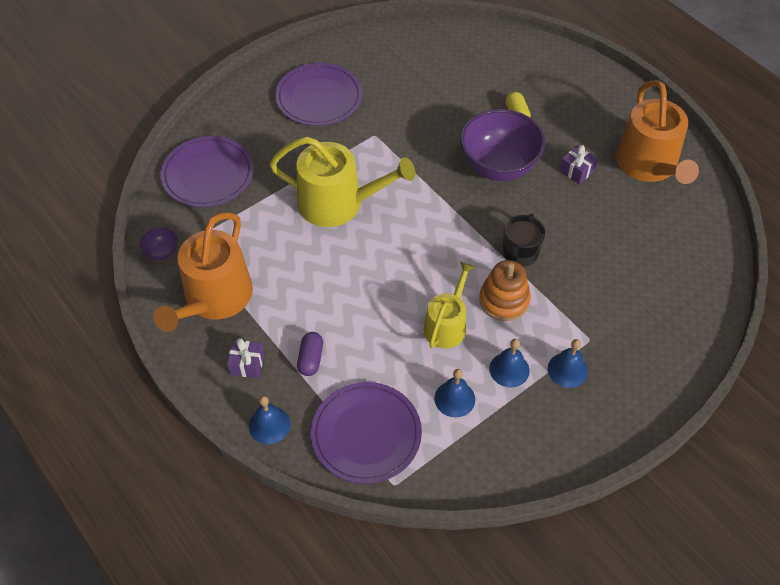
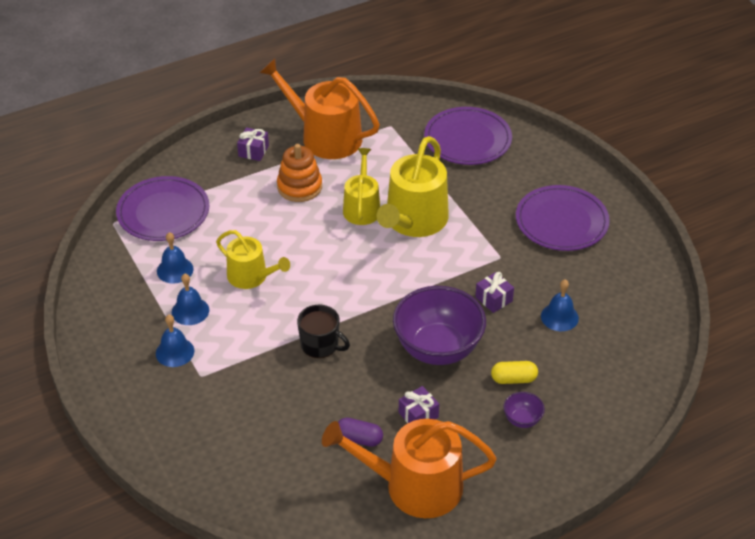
camera: 100 degrees right, 10 degrees down
purple bowl [139,227,178,261] -> purple bowl moved to [503,392,545,428]
blue bell [249,396,291,444] -> blue bell moved to [541,280,579,331]
purple capsule [297,332,323,376] -> purple capsule moved to [338,418,383,447]
orange stacking toy [479,260,531,321] -> orange stacking toy moved to [277,144,322,202]
none -> yellow watering can [343,148,380,225]
none -> purple gift [475,272,514,313]

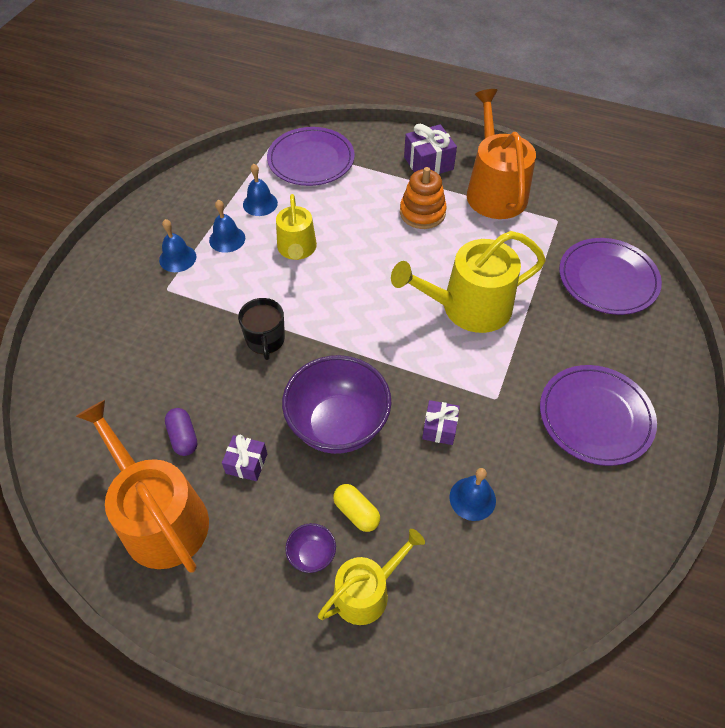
camera: 50 degrees right, 10 degrees up
purple gift [237,127,269,161] -> purple gift [404,124,457,174], size x1.57
yellow watering can [343,148,380,225] -> yellow watering can moved to [318,529,425,625]

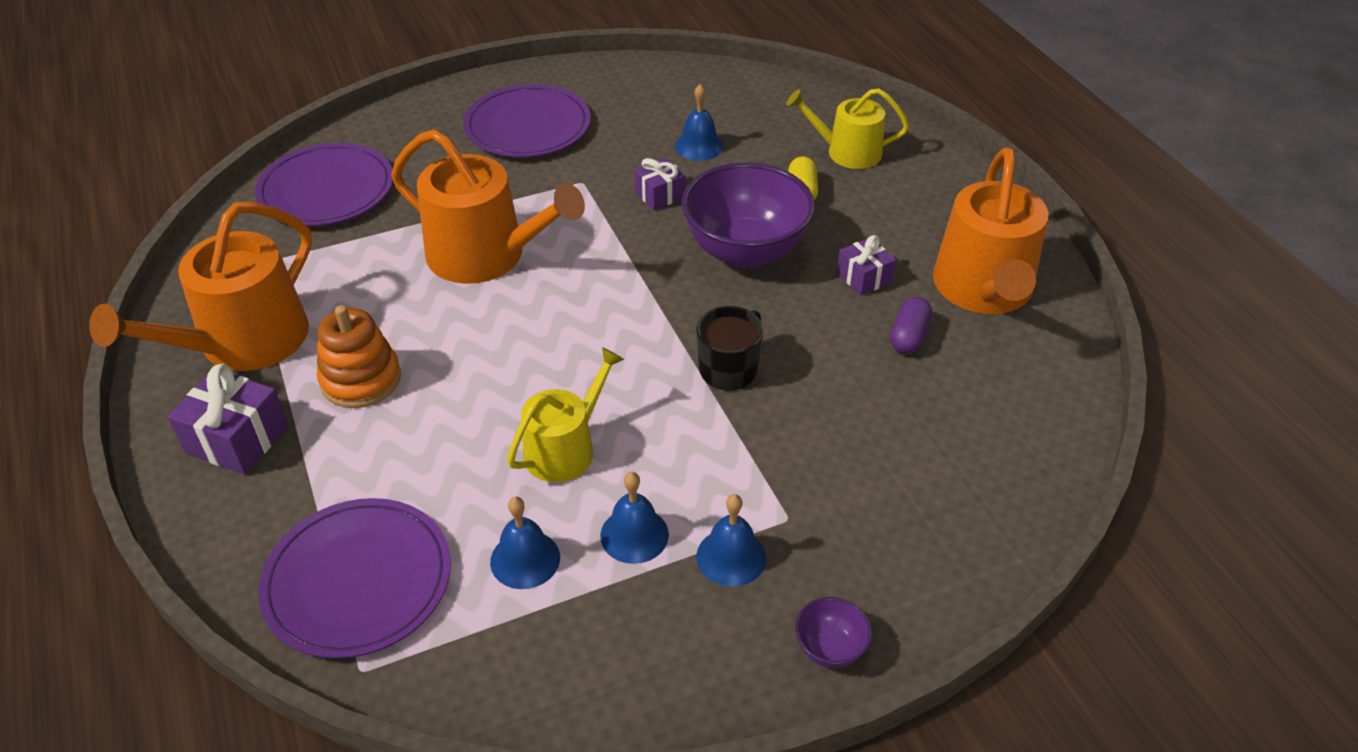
camera: 135 degrees left, 10 degrees down
purple bowl [285,523,336,573] -> purple bowl moved to [795,597,872,668]
yellow watering can [391,231,546,333] -> orange watering can [391,129,585,284]

